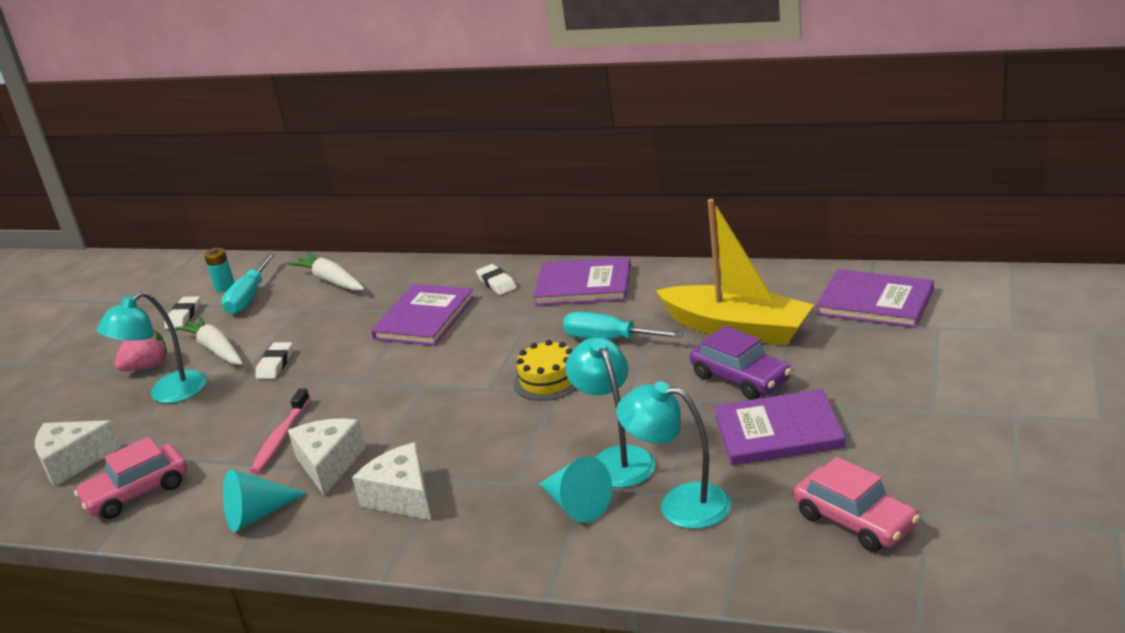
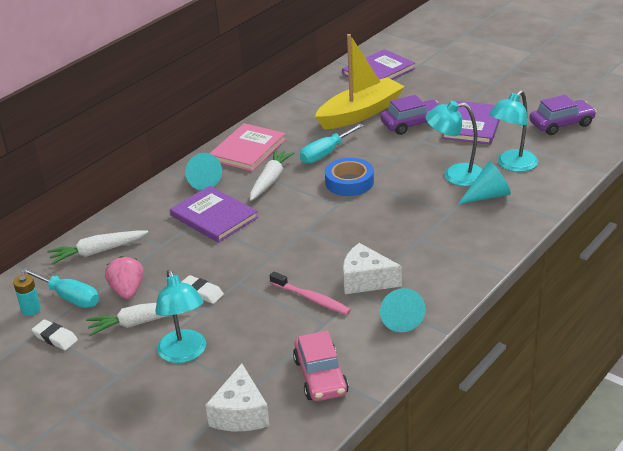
camera: 70 degrees left, 5 degrees up
pink strawberry [114,329,167,371] -> pink strawberry moved to [105,256,144,299]
white cheese [352,442,431,520] -> none
white eraser [476,264,517,295] -> turquoise cone [186,153,222,190]
yellow cake [513,340,577,401] -> blue tape [325,158,374,196]
purple book [533,257,631,306] -> pink book [210,123,286,171]
pink car [794,457,920,552] -> purple car [529,95,596,135]
none -> white carrot [250,149,294,201]

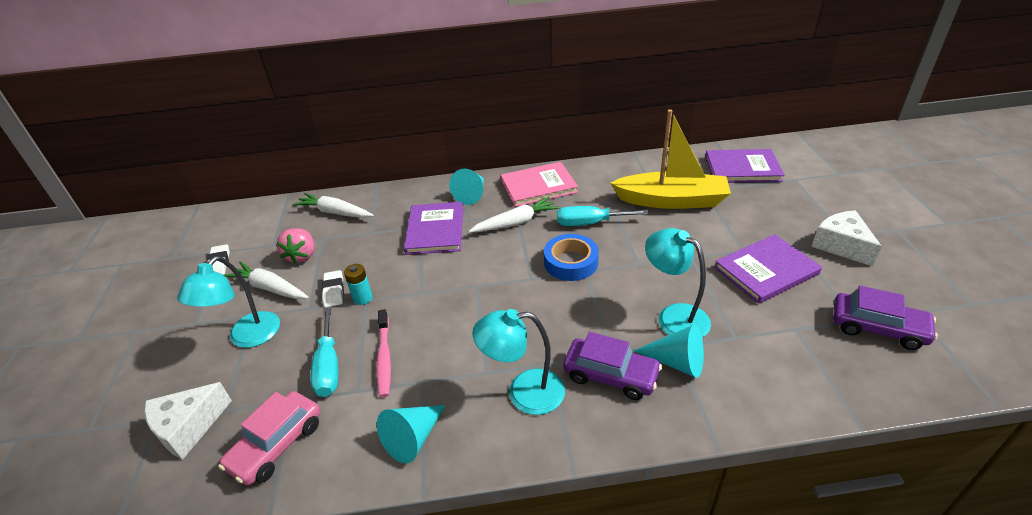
camera: 45 degrees right, 5 degrees up
turquoise battery [13,274,41,316] -> turquoise battery moved to [344,264,373,305]
turquoise screwdriver [21,268,99,308] -> turquoise screwdriver moved to [311,308,339,397]
pink strawberry [105,256,144,299] -> pink strawberry turned 150 degrees clockwise [277,228,314,264]
white cheese [343,243,402,294] -> white cheese moved to [811,210,882,266]
purple car [380,95,439,135] -> purple car moved to [563,332,662,400]
turquoise lamp [489,90,538,172] -> turquoise lamp moved to [472,309,565,415]

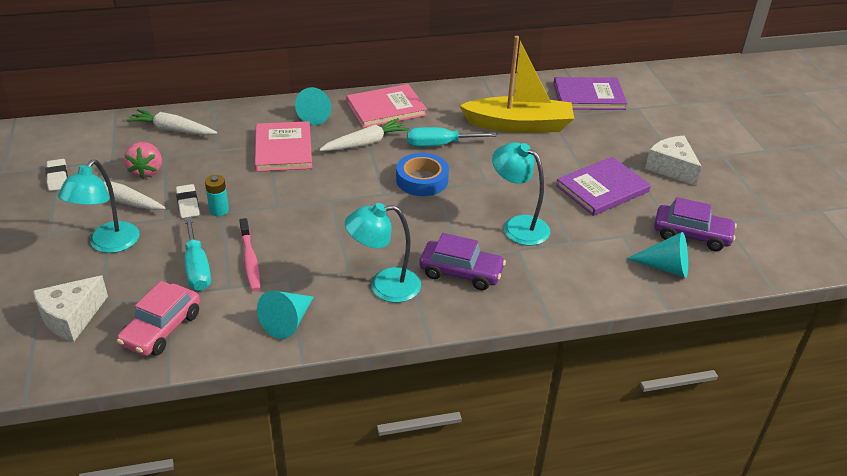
camera: 10 degrees left, 0 degrees up
purple book [404,202,463,255] -> pink book [255,121,312,172]
turquoise cone [634,325,704,378] -> turquoise cone moved to [626,232,688,278]

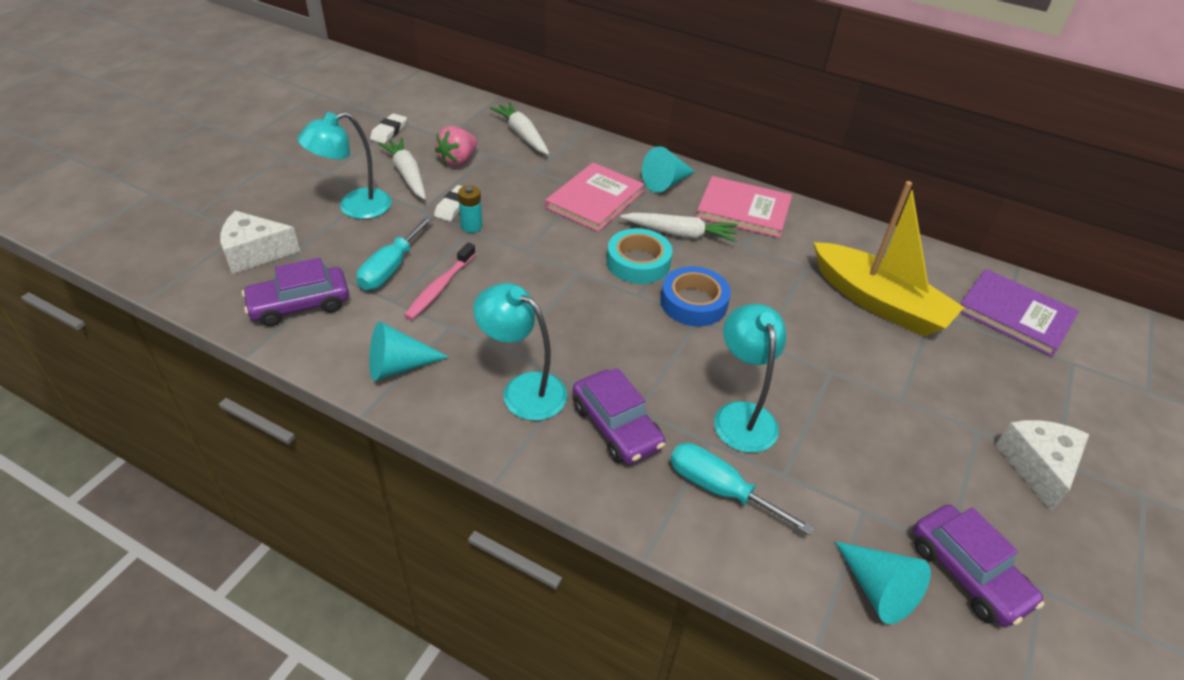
camera: 40 degrees right, 5 degrees up
pink car [117,281,200,356] -> purple car [242,258,349,327]
turquoise screwdriver [407,127,497,147] -> turquoise screwdriver moved to [670,443,814,535]
purple book [556,157,651,216] -> none
none -> turquoise tape [607,228,672,284]

